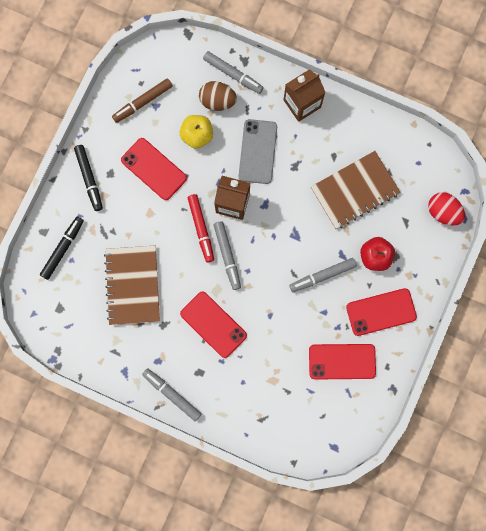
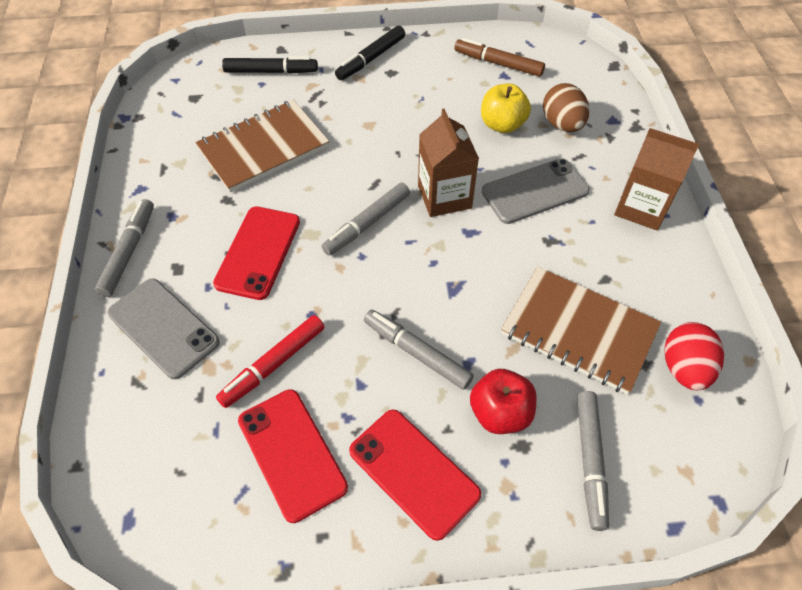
camera: 60 degrees right, 25 degrees down
red phone [121,138,187,200] -> none
red marker [188,194,214,262] -> red marker moved to [216,315,324,408]
grey marker [203,51,264,94] -> grey marker moved to [577,391,609,531]
red egg [428,192,465,226] -> red egg moved to [665,322,724,390]
none -> grey phone [107,278,220,379]

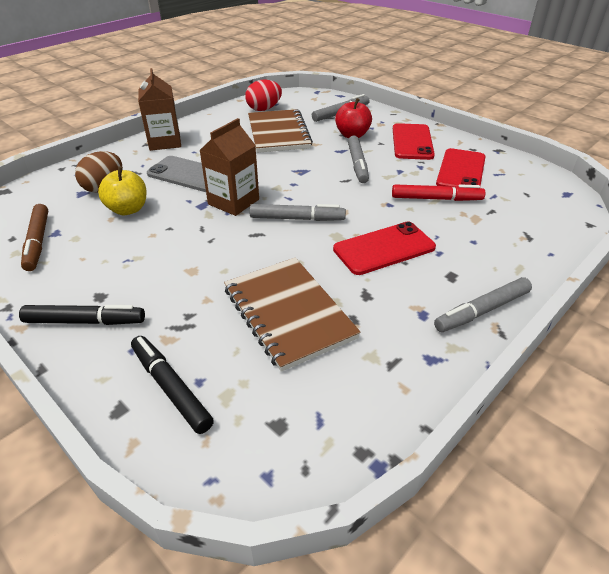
camera: 130 degrees left, 15 degrees down
grey phone [107,278,220,379] -> none
brown notebook [195,100,329,192] -> brown notebook turned 45 degrees clockwise [224,258,361,372]

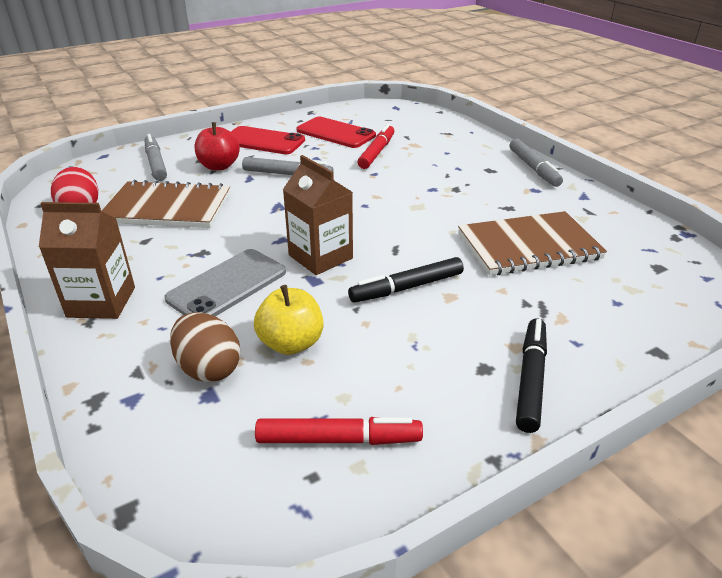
camera: 75 degrees left, 5 degrees down
brown marker [21,204,48,271] -> red marker [255,417,423,445]
black marker [131,336,214,434] -> black marker moved to [348,257,464,302]
grey marker [249,204,346,221] -> none
red phone [333,222,436,275] -> none

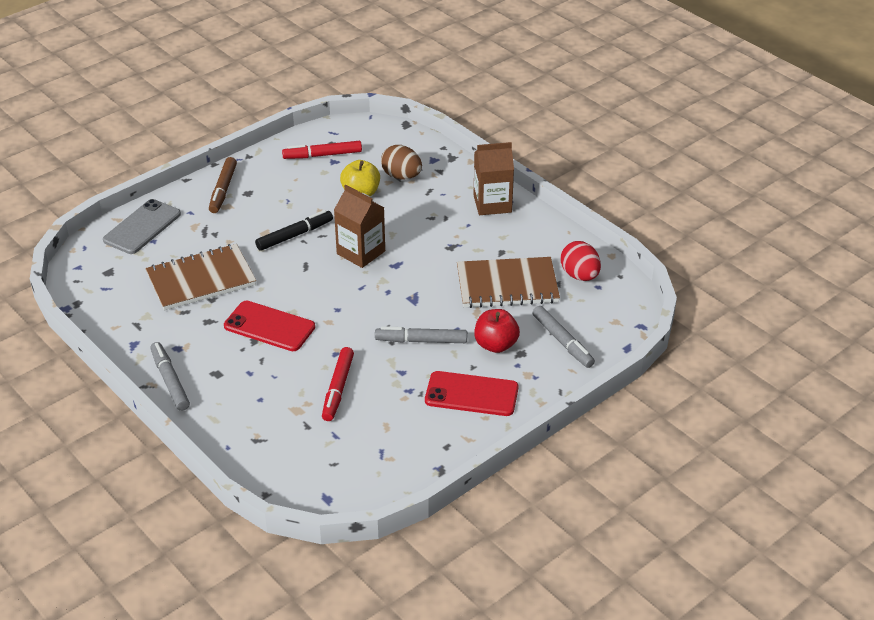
camera: 170 degrees right, 5 degrees up
grey phone [165,249,286,316] -> grey phone moved to [103,199,181,254]
red phone [296,117,376,148] -> red phone moved to [224,301,315,351]
black marker [516,319,547,433] -> brown marker [209,157,237,213]

